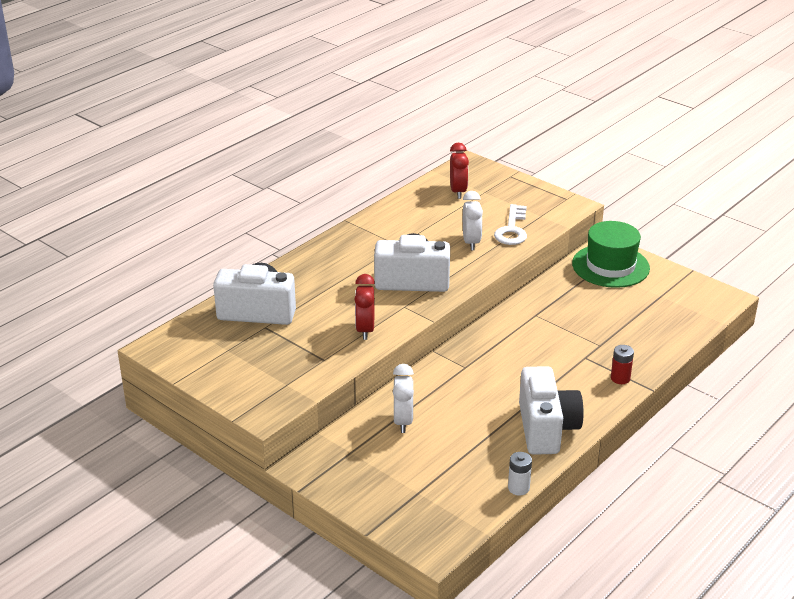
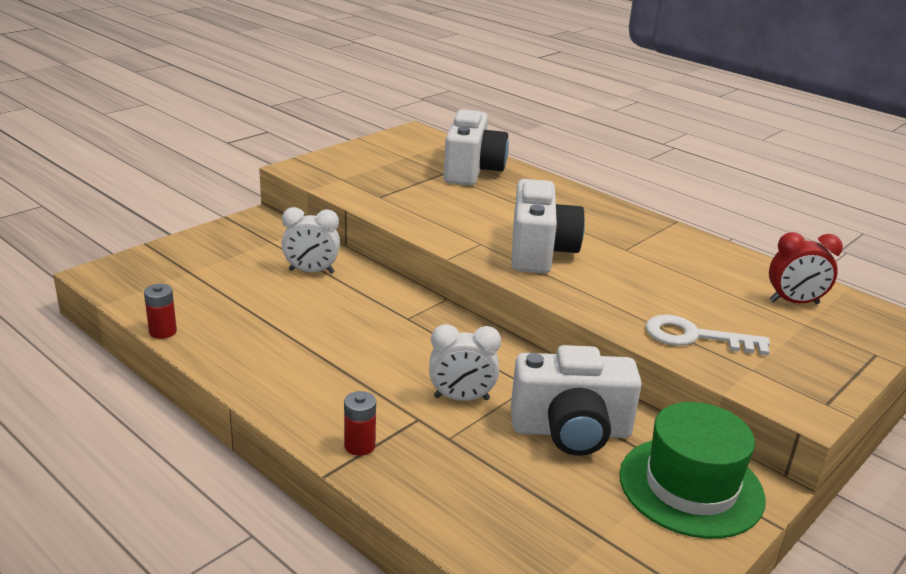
camera: 90 degrees right, 5 degrees down
red clock [355,274,375,340] -> none
white clock [463,191,483,250] -> white clock moved to [429,324,501,401]
white battery [508,452,532,496] -> red battery [144,284,177,339]
white camera [519,366,584,455] -> white camera moved to [511,345,642,456]

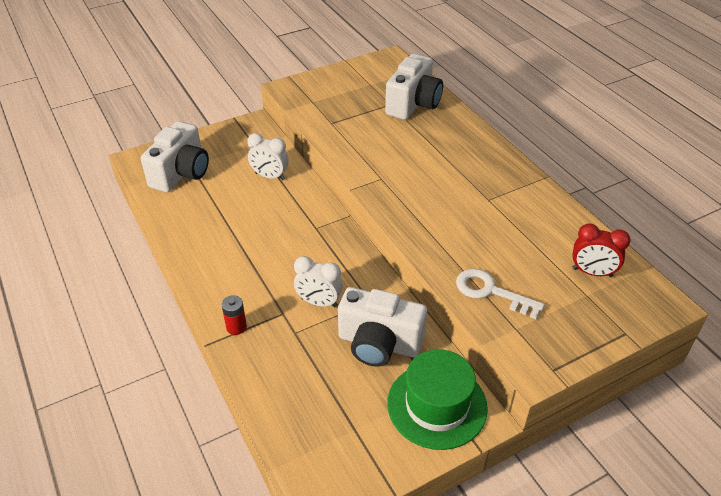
camera: 20 degrees right, 15 degrees up
red battery [144,284,177,339] -> none
white camera [511,179,585,273] -> white camera moved to [141,121,209,192]

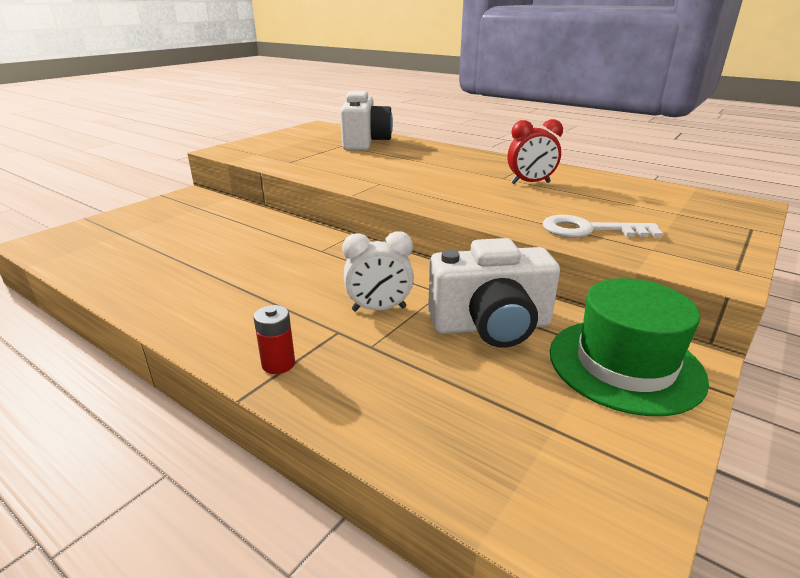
camera: 25 degrees left, 15 degrees down
white camera [141,121,209,192] -> none
white clock [247,133,289,180] -> none
red clock [572,223,631,277] -> red clock moved to [507,119,563,184]

